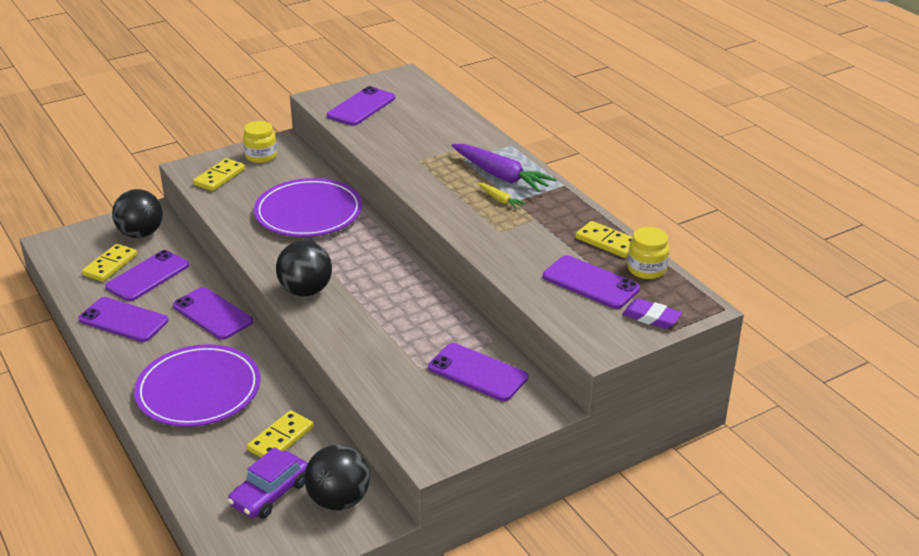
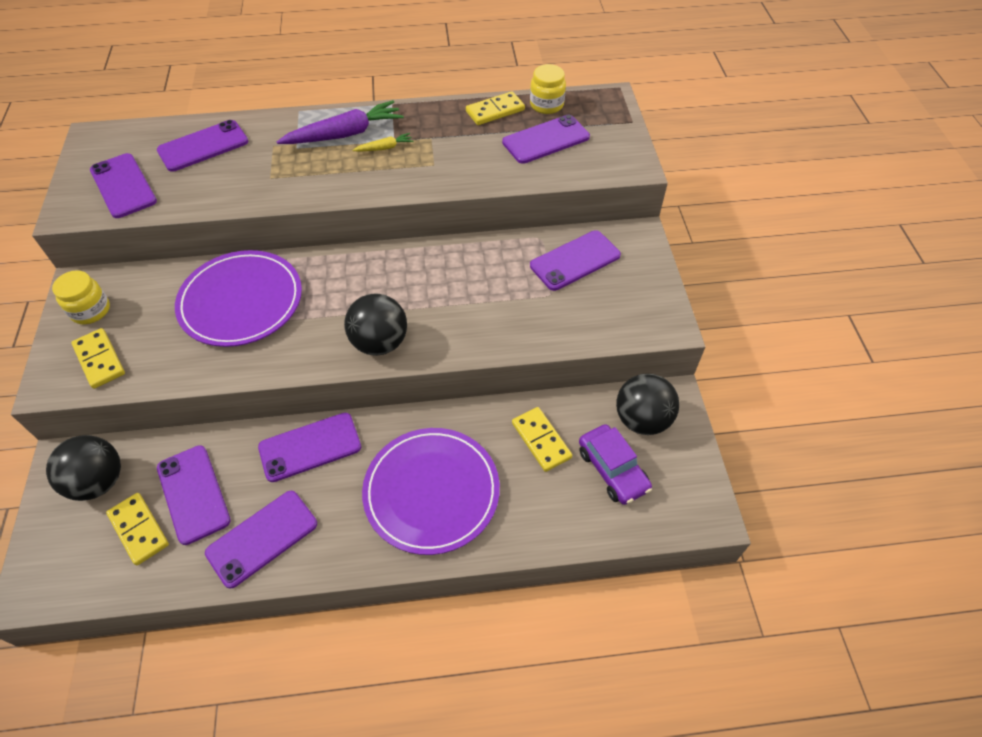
camera: 65 degrees left, 20 degrees up
purple eraser [622,298,682,329] -> none
none -> purple phone [157,120,248,172]

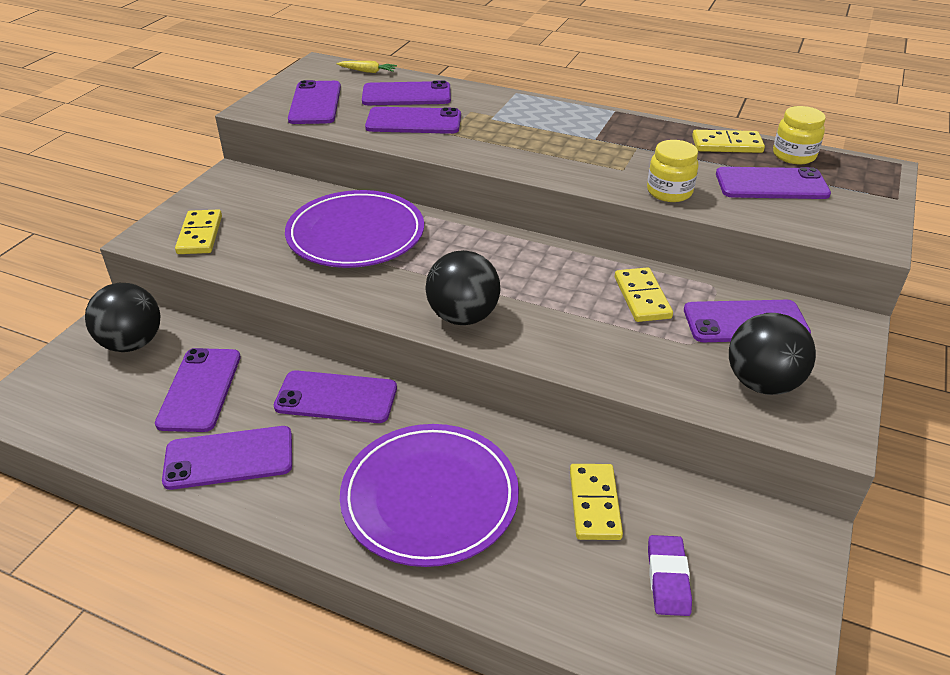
camera: 30 degrees right, 15 degrees down
yellow jar [52,270,110,324] -> yellow jar moved to [647,140,699,202]
yellow domino [106,493,169,565] -> yellow domino moved to [615,267,673,322]
purple carrot [277,100,403,144] -> none
yellow carrot [352,133,413,152] -> yellow carrot moved to [336,61,397,73]
purple car [579,424,652,505] -> purple eraser [648,535,692,616]
black ball [616,374,679,435] -> black ball moved to [729,313,816,395]
none -> purple phone [365,107,461,134]

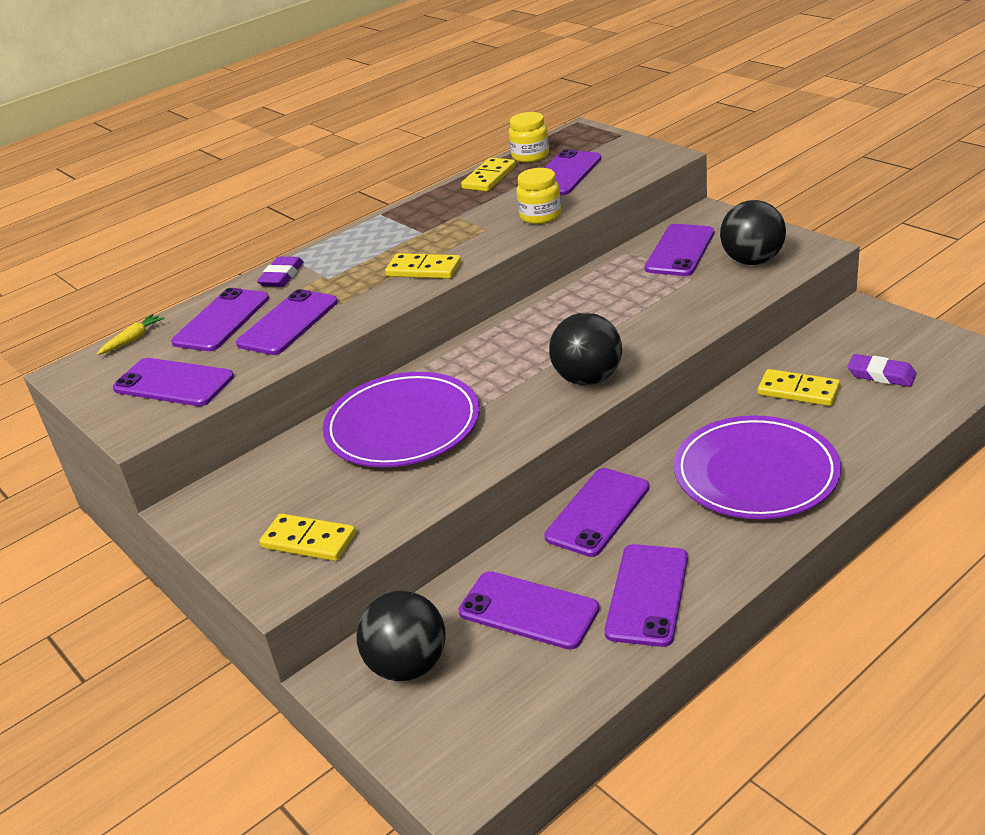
camera: 60 degrees left, 5 degrees down
yellow domino [615,267,673,322] -> yellow domino moved to [385,253,461,279]
none -> purple eraser [257,256,303,287]

